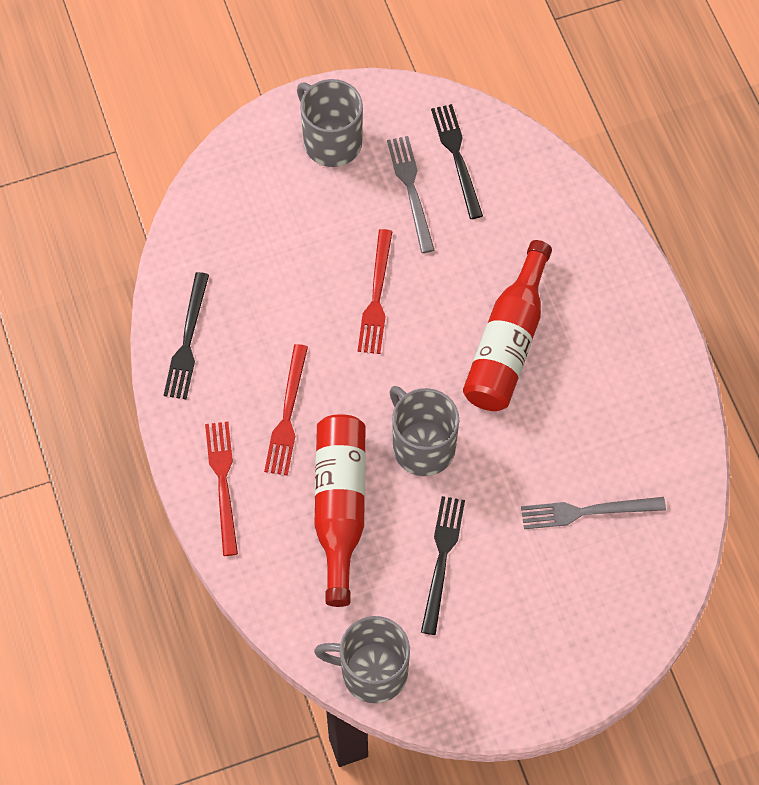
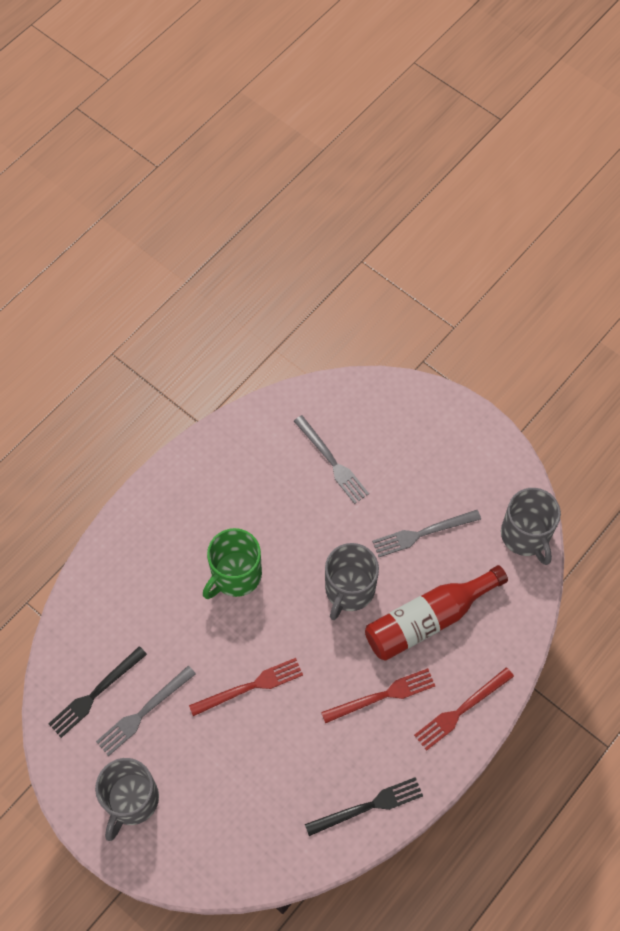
camera: 120 degrees left, 0 degrees up
black fork [421,496,465,635] -> grey fork [372,510,481,557]
red bottle [463,240,552,411] -> green mug [203,528,262,599]

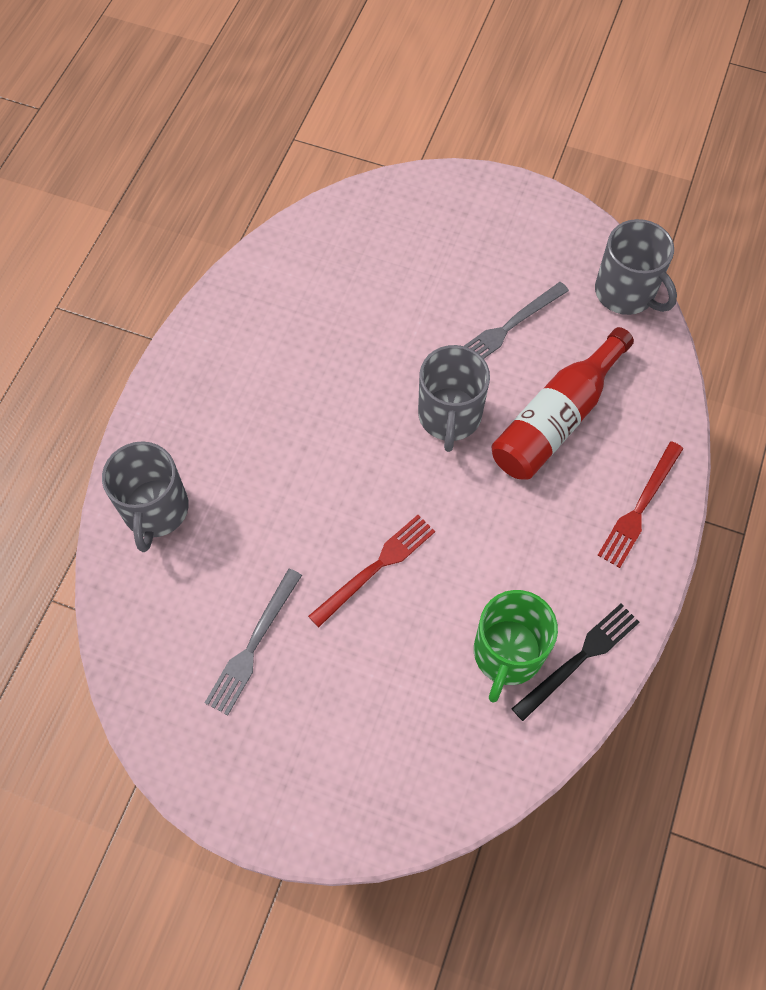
camera: 20 degrees left, 0 degrees up
black fork [48,646,147,738] -> none
grey mug [95,758,159,841] -> grey mug moved to [102,441,189,552]
green mug [203,528,262,599] -> green mug moved to [474,590,558,703]
grey fork [294,415,369,504] -> none
red fork [321,668,435,723] -> none

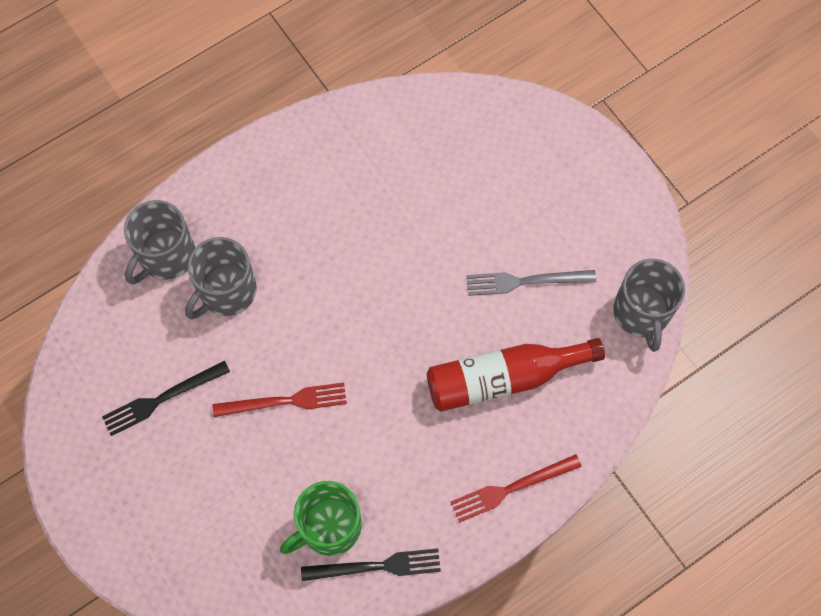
camera: 35 degrees right, 5 degrees up
grey fork [205,569,302,715] -> black fork [102,361,230,436]
grey mug [418,345,490,452] -> grey mug moved to [185,237,257,319]

